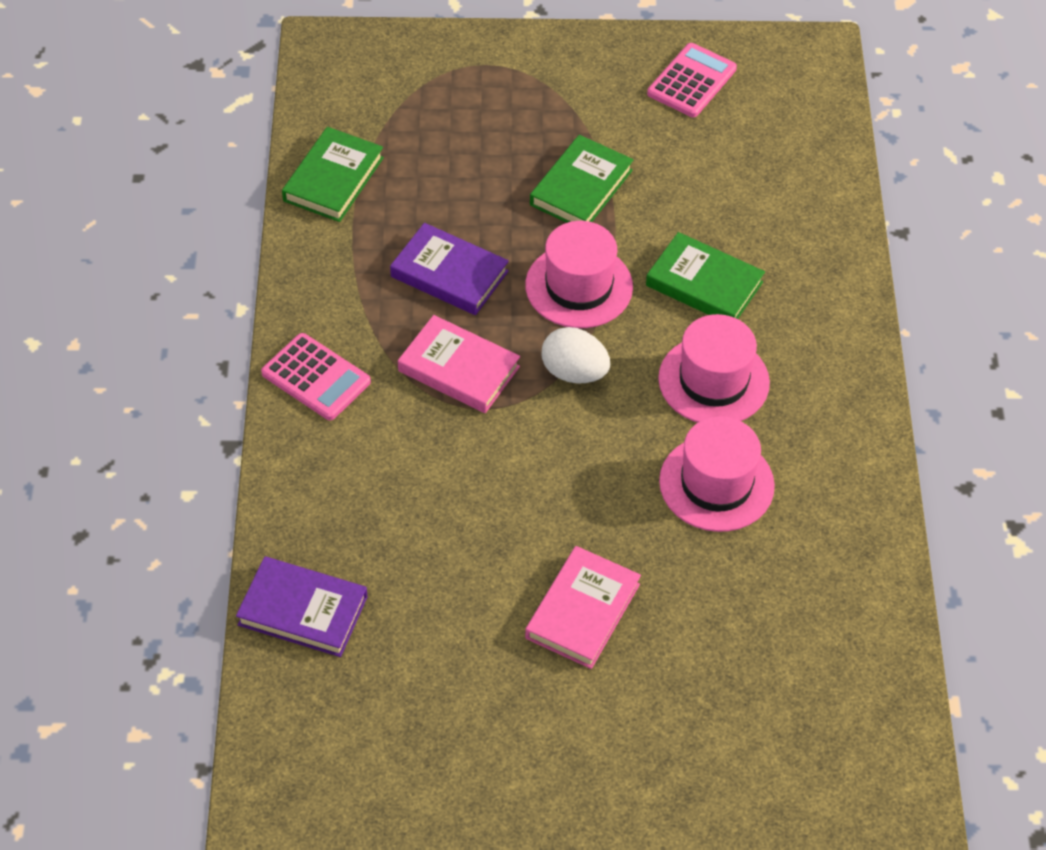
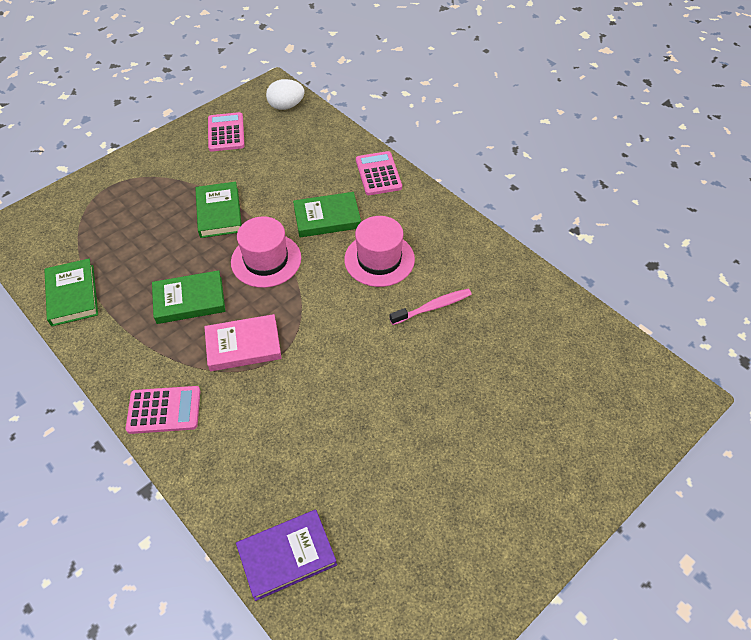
camera: 40 degrees left, 0 degrees up
purple book [390,223,509,315] -> green book [152,270,225,324]
pink book [525,546,641,669] -> none
white egg [541,327,610,383] -> white egg moved to [266,79,305,110]
pink hat [659,416,775,532] -> pink toothbrush [390,289,472,325]
none -> pink calculator [356,151,402,195]

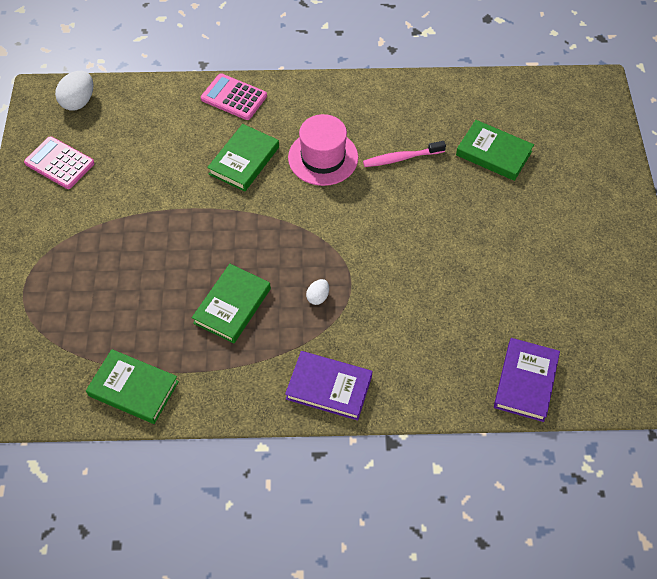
camera: 50 degrees left, 5 degrees up
pink calculator [126,386,200,434] -> purple book [285,351,372,421]
green book [195,181,242,238] -> green book moved to [456,120,534,181]
pink book [204,314,282,371] -> white egg [306,279,329,305]
pink hat [231,216,301,288] -> none
pink toothbrush [390,289,472,325] -> pink toothbrush turned 120 degrees counterclockwise [363,141,446,167]

